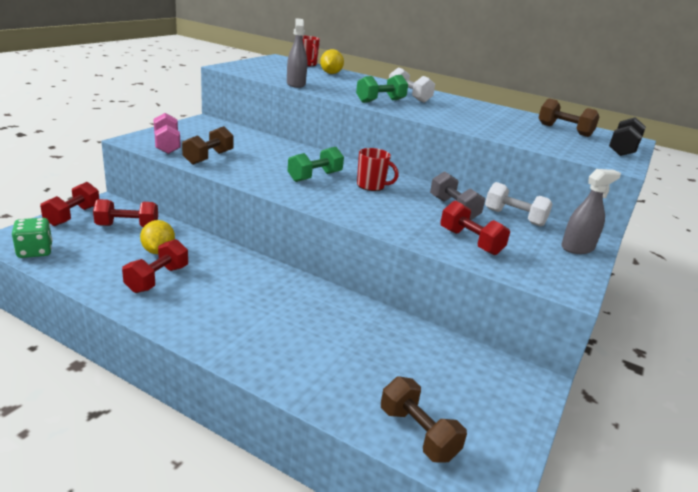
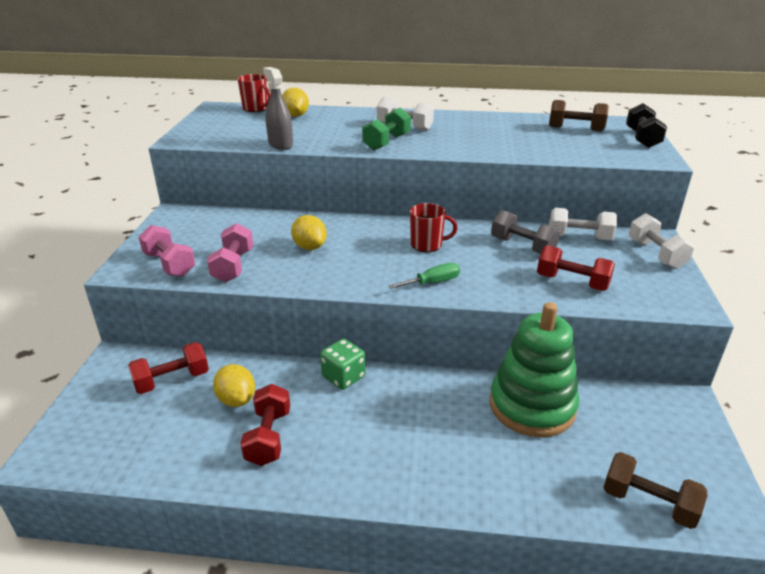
camera: 20 degrees left, 5 degrees up
green dice [12,218,52,258] -> green dice moved to [320,338,365,390]
red dumbbell [40,182,99,226] -> none
brown dumbbell [182,126,234,165] -> pink dumbbell [207,223,253,283]
green dumbbell [288,147,344,182] -> none
grey spray bottle [561,169,621,254] -> white dumbbell [629,213,694,269]
none -> yellow lemon [291,215,327,250]
none -> green screwdriver [388,263,460,289]
none -> green stacking toy [490,302,579,437]

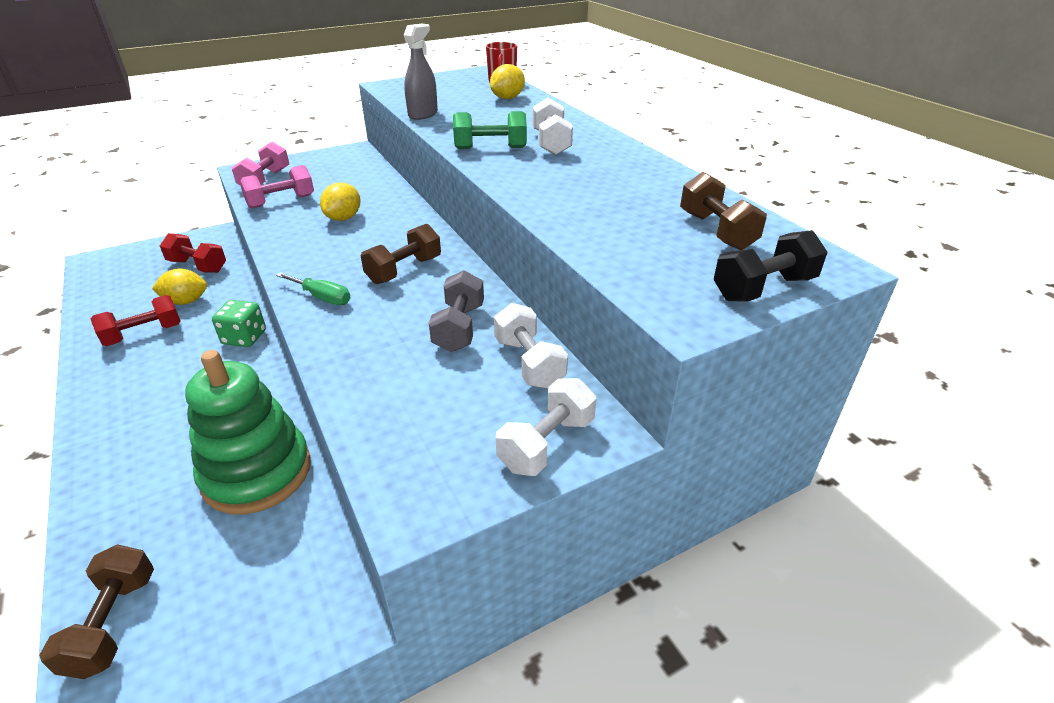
camera: 55 degrees right, 5 degrees up
yellow lemon [213,364,255,407] -> yellow lemon turned 60 degrees clockwise [152,269,207,305]
red mug [410,203,458,252] -> brown dumbbell [361,224,441,284]
red dumbbell [537,245,615,291] -> none

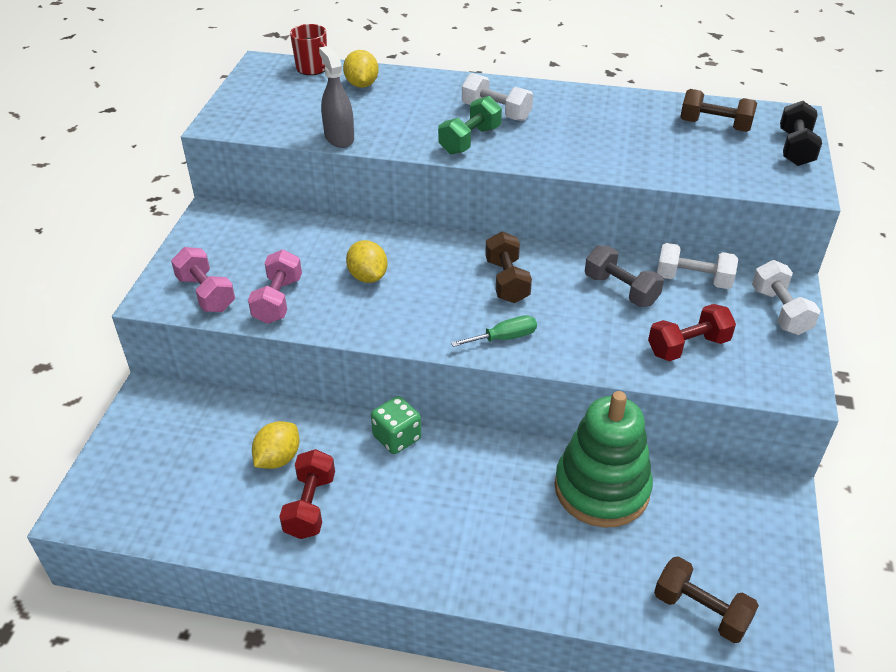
camera: 50 degrees left, 5 degrees up
red dumbbell [160,233,226,273] -> red dumbbell moved to [648,304,736,361]

